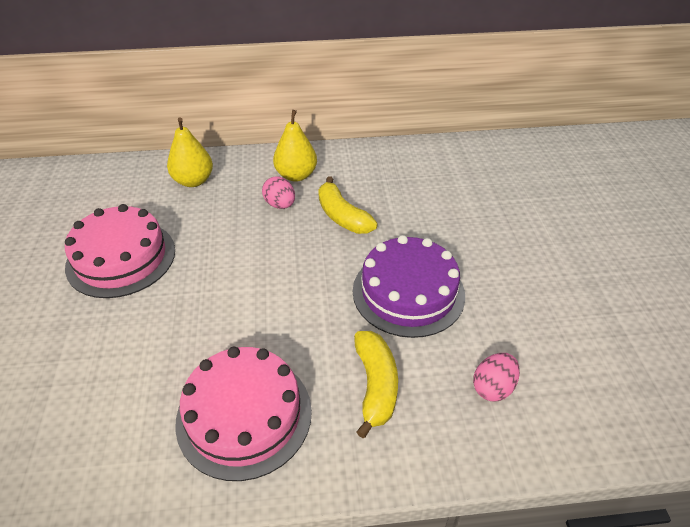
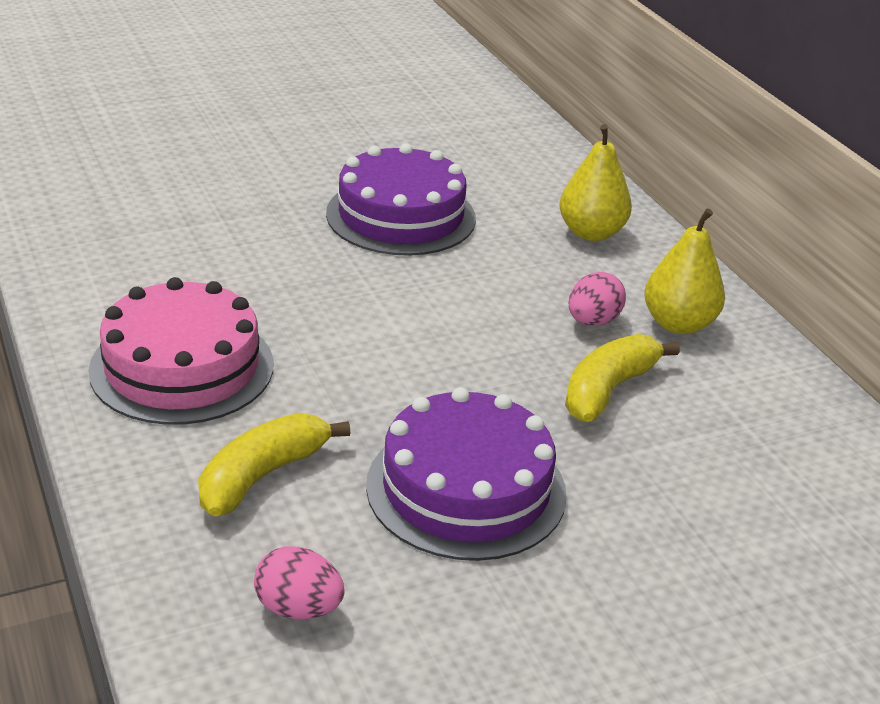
camera: 70 degrees right, 10 degrees down
pink cake [65,204,175,298] -> purple cake [326,143,476,256]
yellow banana [354,331,398,438] -> yellow banana turned 150 degrees clockwise [198,413,350,516]

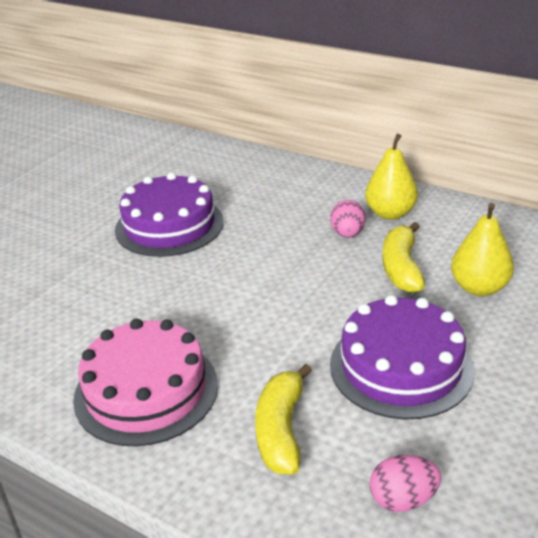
camera: 30 degrees left, 0 degrees up
yellow pear [559,124,632,241] -> yellow pear moved to [451,203,514,296]

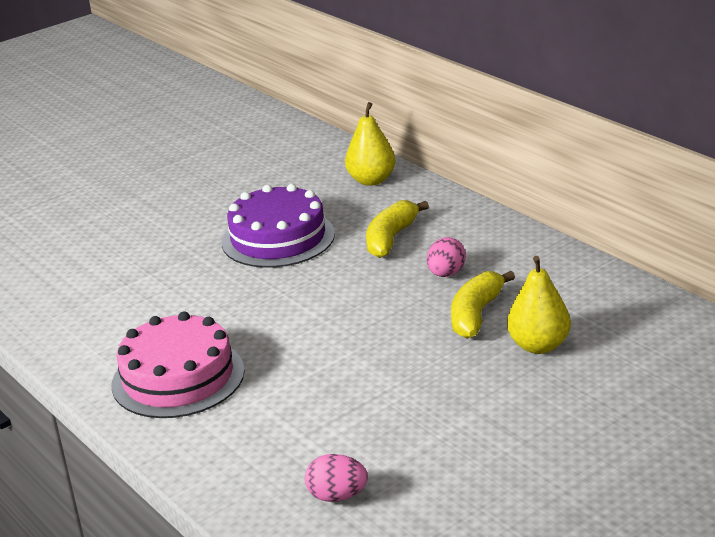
camera: 20 degrees right, 5 degrees down
yellow banana [255,364,312,474] -> yellow banana moved to [366,200,429,258]
purple cake [330,295,474,419] -> none
yellow pear [365,134,418,220] -> yellow pear moved to [345,102,396,186]

